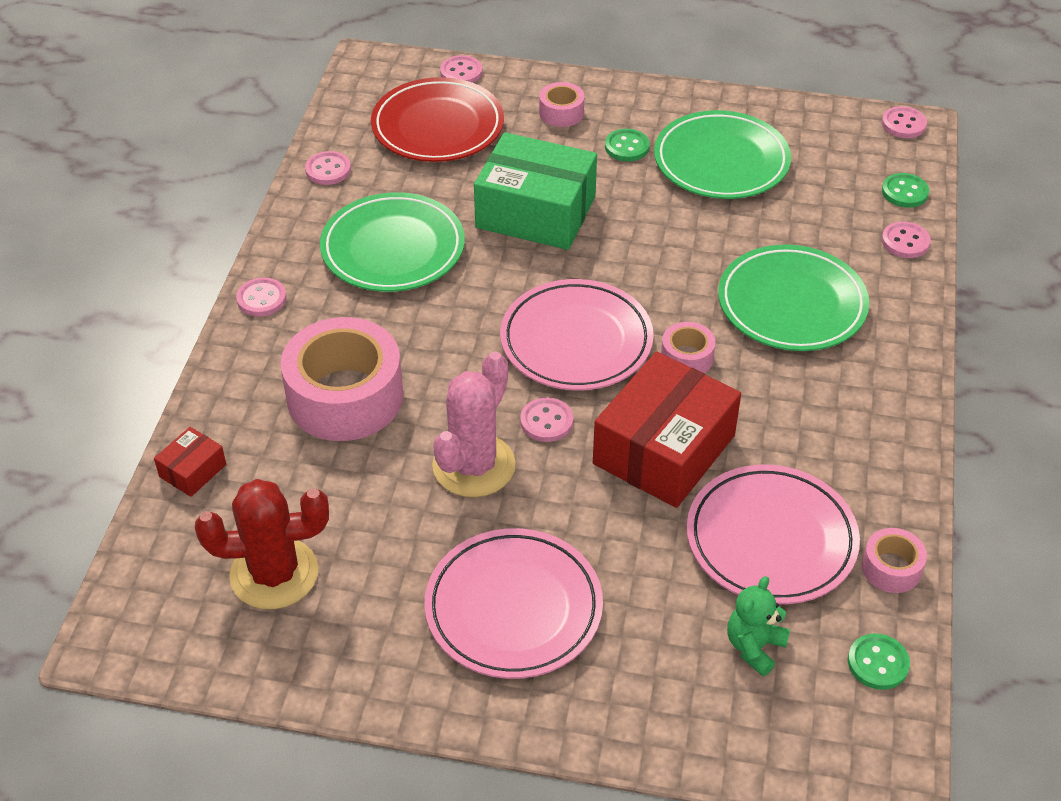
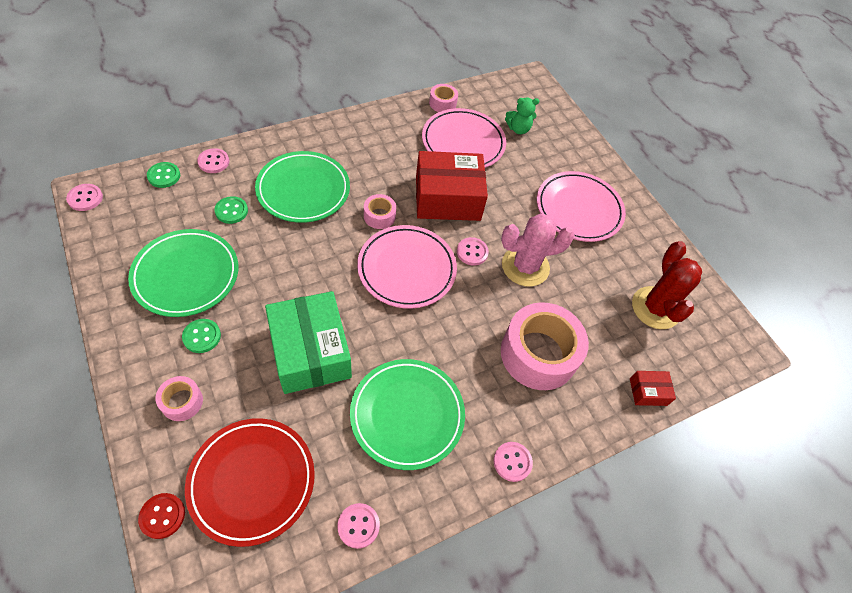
camera: 135 degrees left, 10 degrees up
red cactus [195,479,329,609] -> red cactus turned 45 degrees clockwise [632,241,702,329]
pink button [440,55,483,83] -> red button [138,493,185,539]
green button [848,633,910,690] -> green button moved to [214,196,248,224]

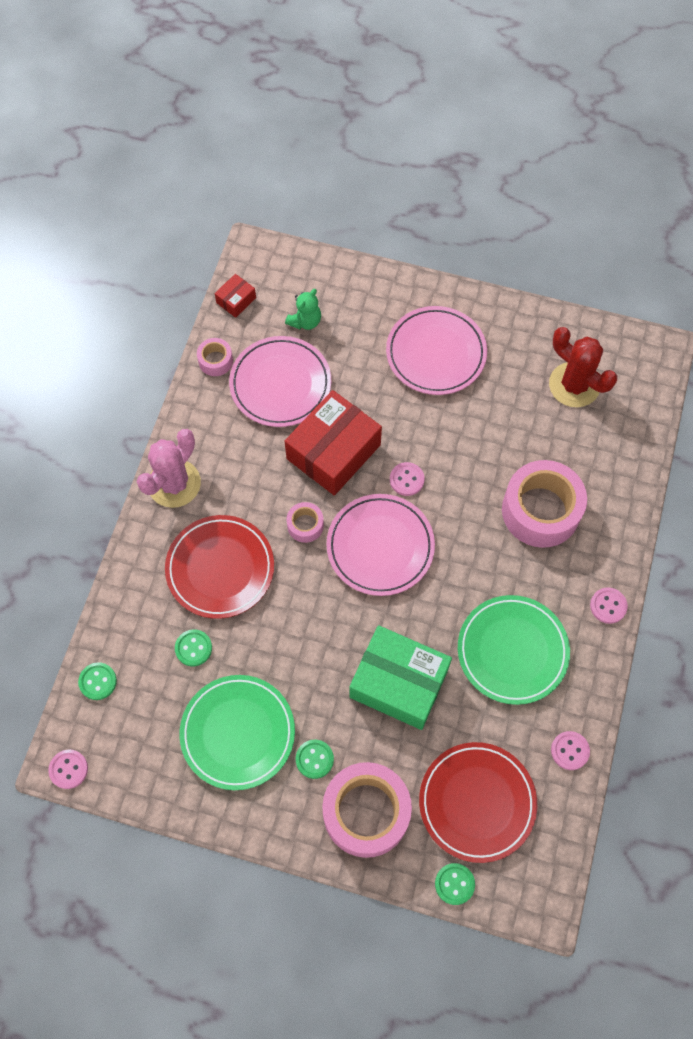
camera: 40 degrees left, 10 degrees up
red button [138,493,185,539] -> green button [435,863,475,905]
pink tape [155,376,203,421] -> pink tape [322,762,412,858], size x2.15
pink button [197,148,229,173] -> none
green plate [255,151,350,223] -> red plate [165,515,274,619]
pink cactus [501,213,575,287] -> pink cactus moved to [137,429,201,508]
red box [630,371,676,406] -> red box moved to [215,274,256,318]

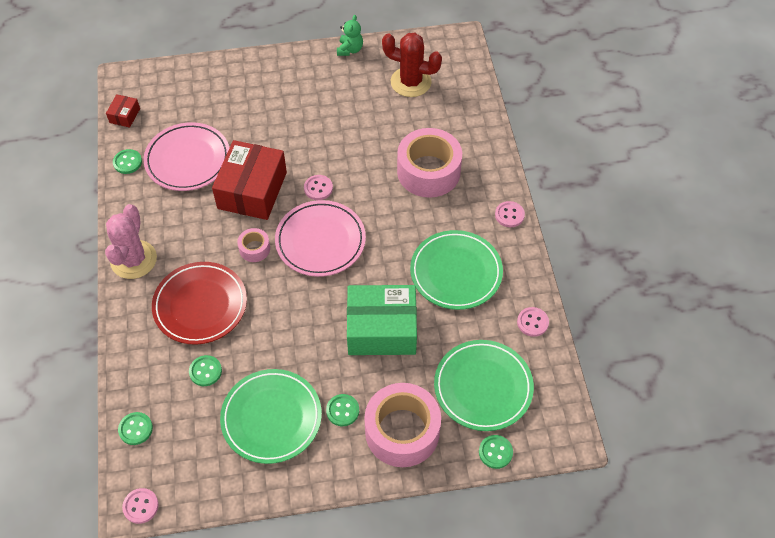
camera: 25 degrees left, 10 degrees down
pink tape [197,338,233,376] -> green button [113,149,142,174]
green teddy bear [285,289,321,330] -> green teddy bear moved to [337,15,363,56]
pink plate [386,306,487,395] -> none
red plate [419,742,537,863] -> green plate [434,340,534,431]

